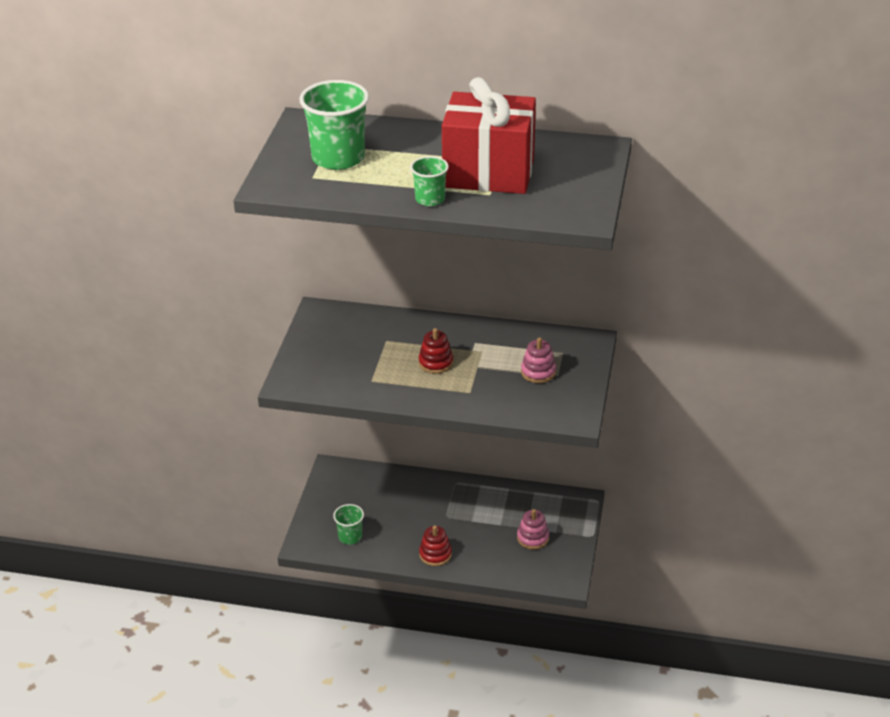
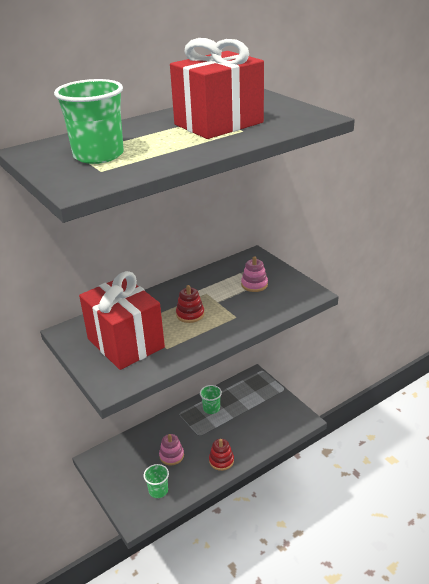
camera: 45 degrees left, 5 degrees down
green cup [410,156,449,206] -> green cup moved to [200,385,222,414]
pink stacking toy [517,509,549,550] -> pink stacking toy moved to [159,434,184,466]
none -> red gift [79,271,165,370]

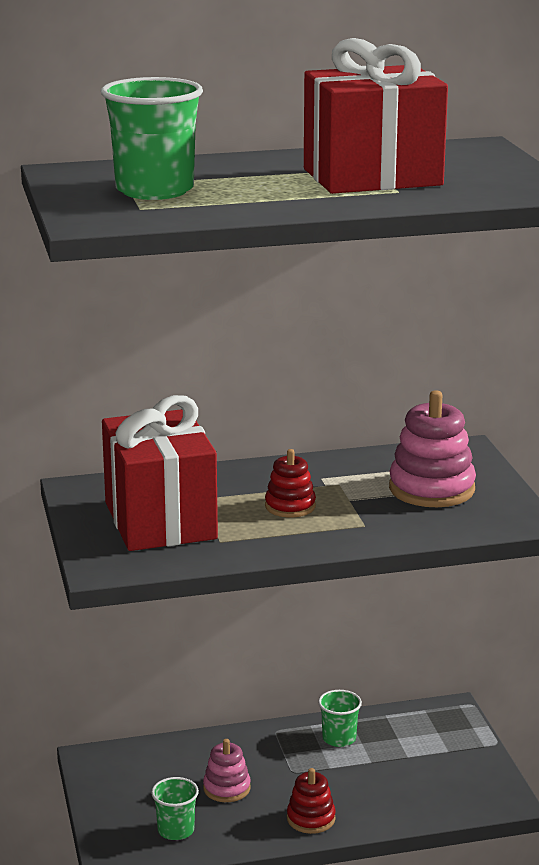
camera: 20 degrees right, 10 degrees down
pink stacking toy [241,256,268,292] -> pink stacking toy [389,390,476,507], size x1.73

